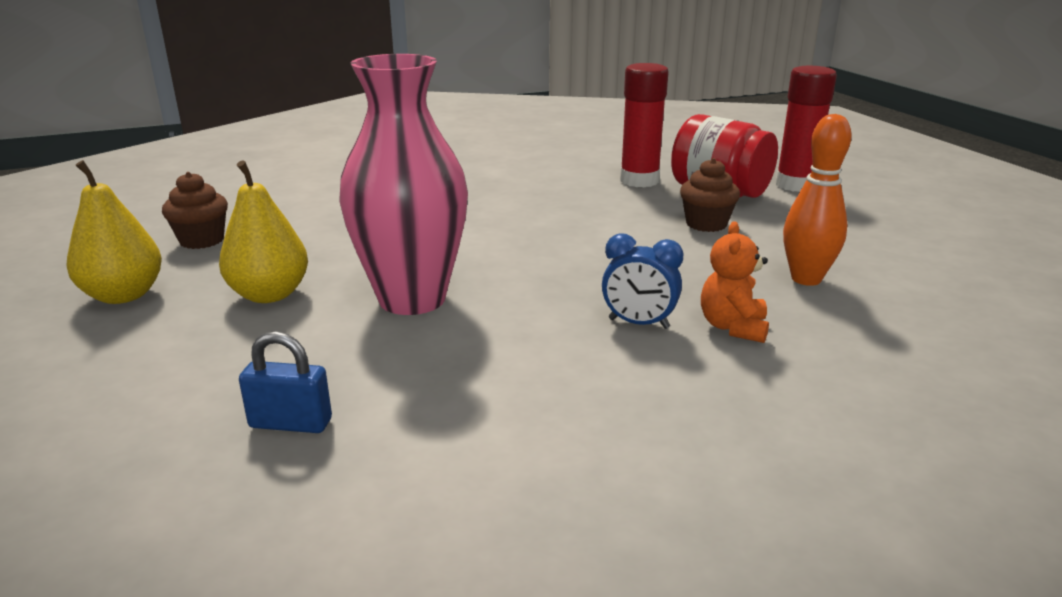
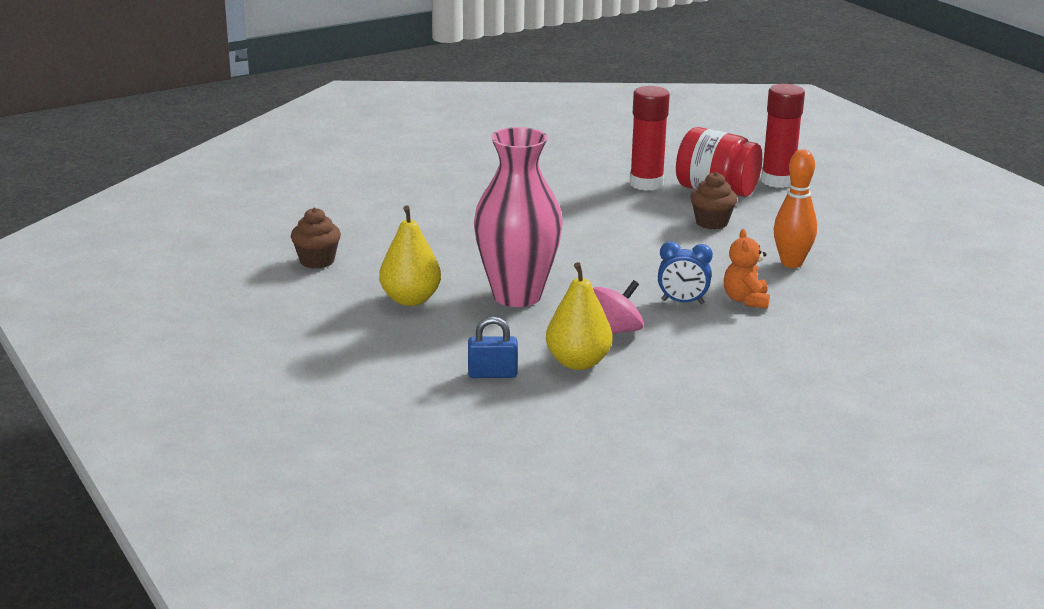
camera: 10 degrees left, 0 degrees up
yellow pear [66,160,162,304] -> yellow pear moved to [546,262,612,370]
none -> pink spinning top [593,280,644,334]

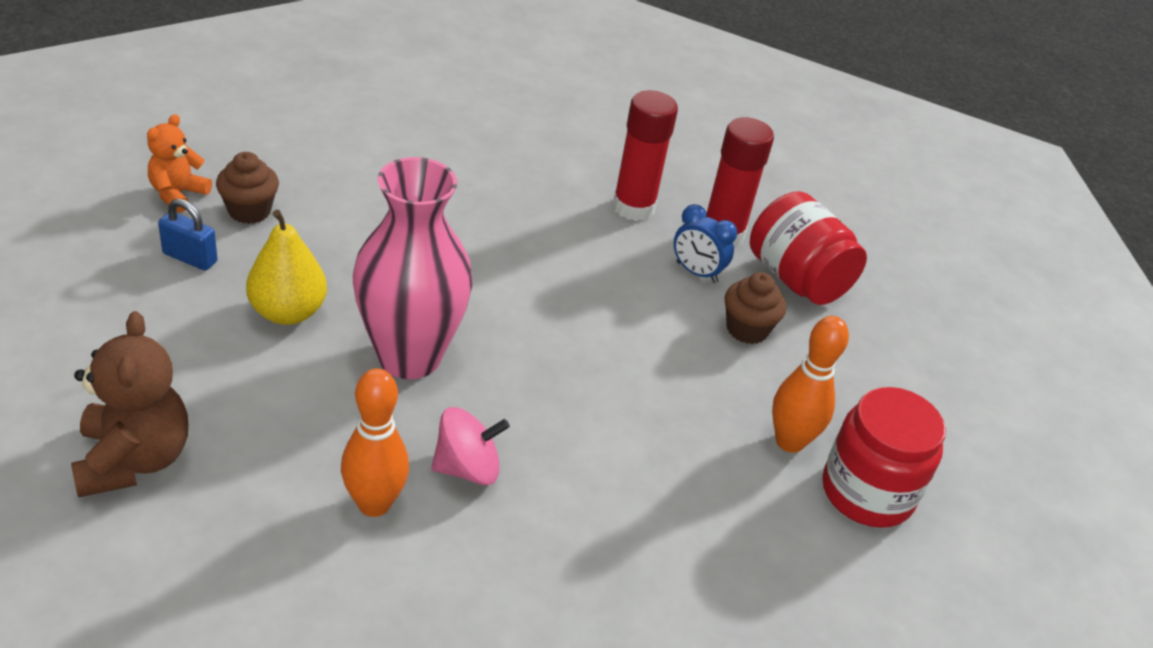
camera: 20 degrees right, 15 degrees up
blue padlock [468,317,518,378] -> blue padlock moved to [158,199,218,271]
yellow pear [546,262,612,370] -> orange bowling pin [341,369,409,517]
blue clock [658,241,713,304] -> blue clock moved to [674,204,737,283]
orange teddy bear [724,229,770,309] -> orange teddy bear moved to [147,114,212,213]
red glue stick [761,84,805,188] -> red glue stick moved to [612,91,678,221]
none -> brown teddy bear [71,311,188,498]
none -> red jar [822,387,946,528]

